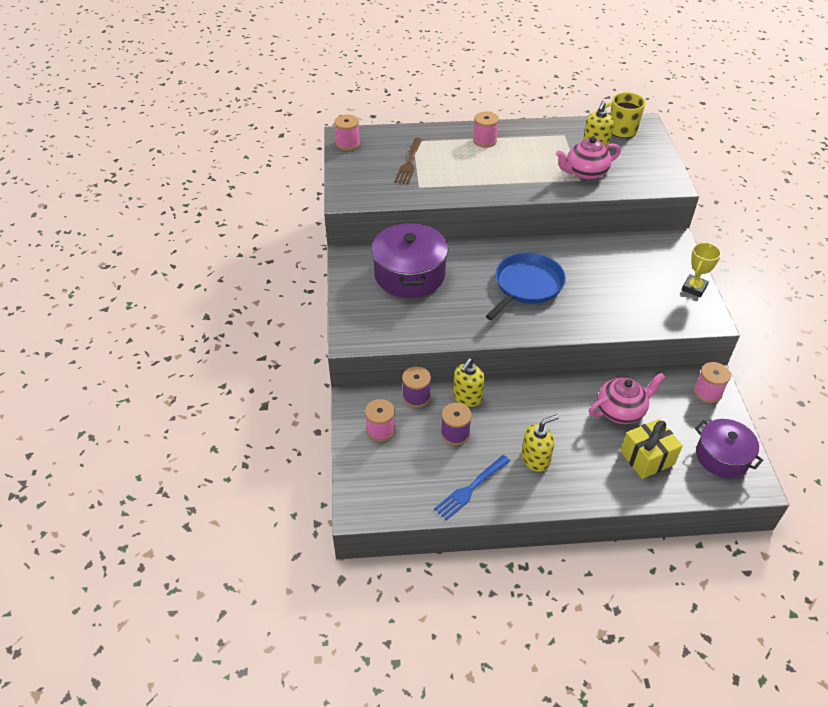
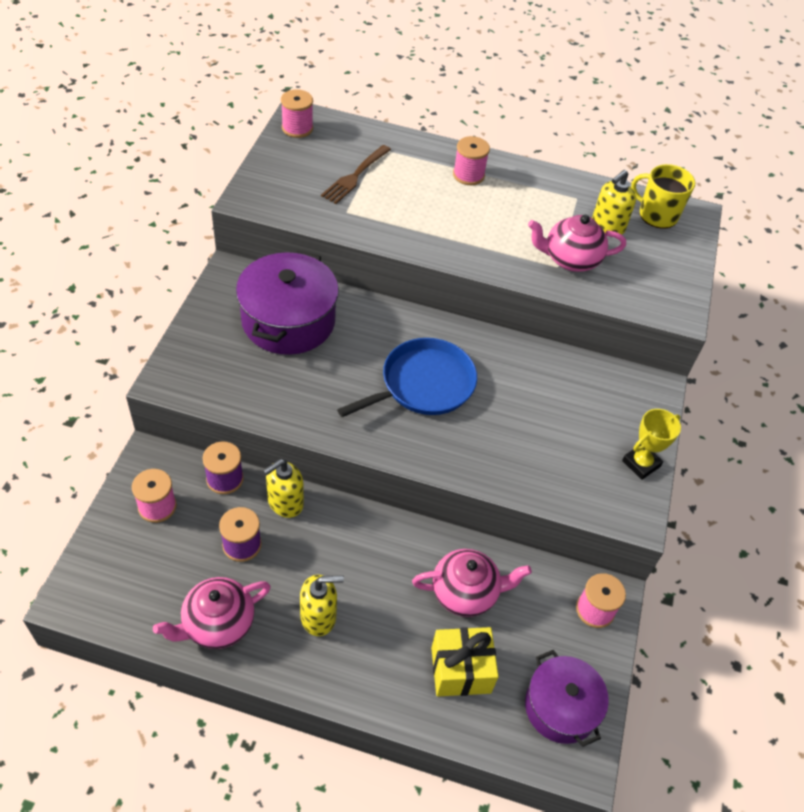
camera: 15 degrees right, 5 degrees up
blue fork [434,455,510,521] -> pink teapot [153,577,271,649]

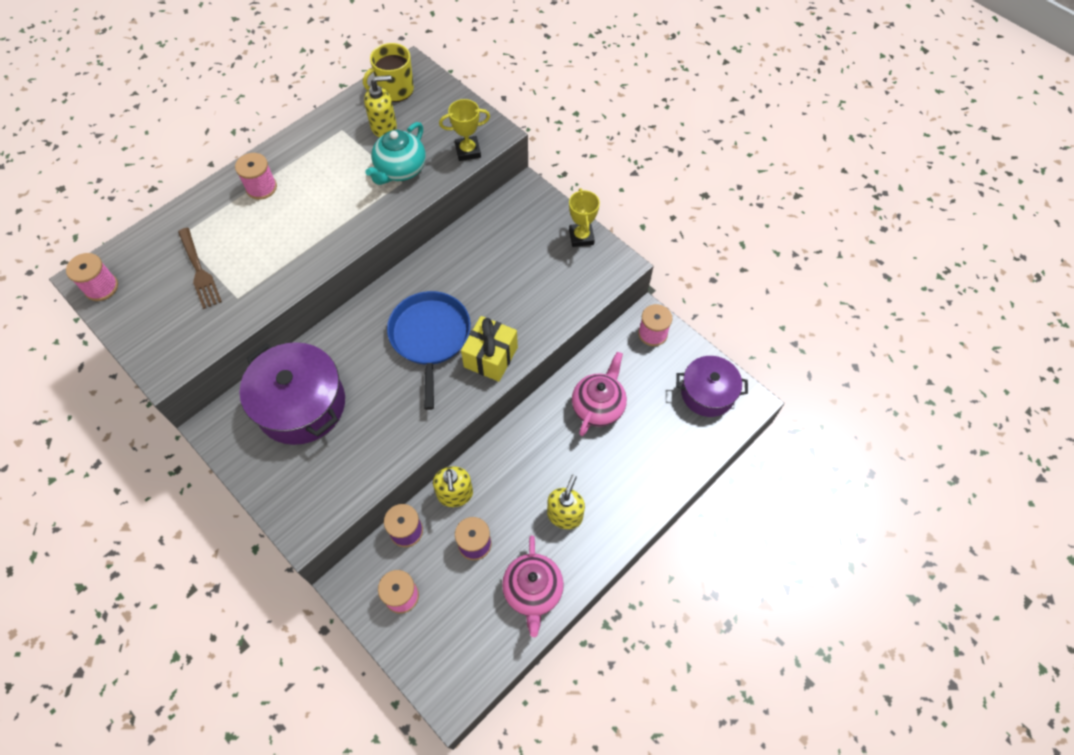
camera: 55 degrees left, 10 degrees up
yellow gift [431,627,499,696] -> yellow gift moved to [461,316,518,382]
pink teapot [528,215,626,272] -> turquoise teapot [365,122,426,185]
yellow soap dispenser [592,170,636,235] -> yellow soap dispenser turned 90 degrees counterclockwise [364,75,397,137]
none -> yellow trophy [439,99,490,161]

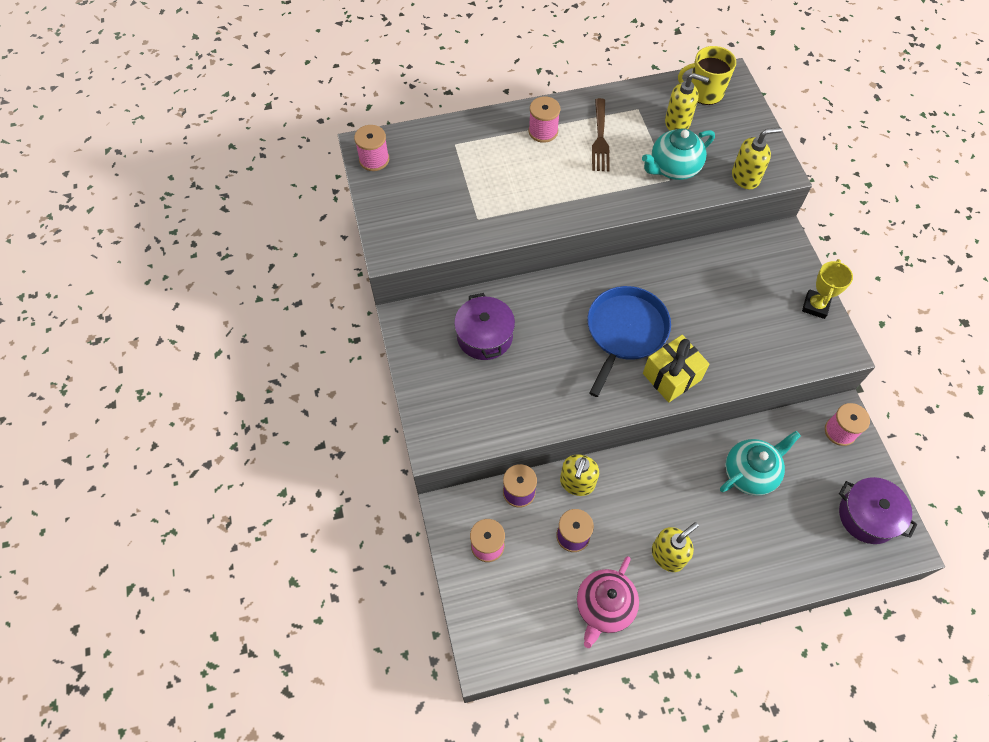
camera: 30 degrees right, 0 degrees up
brown fork [178,228,222,309] -> brown fork moved to [592,98,610,171]
purple pot [239,342,345,445] -> purple pot [454,293,515,360], size x0.66
yellow trophy [439,99,490,161] -> yellow soap dispenser [732,127,782,189]
pink teapot [572,352,627,436] -> turquoise teapot [720,431,801,496]

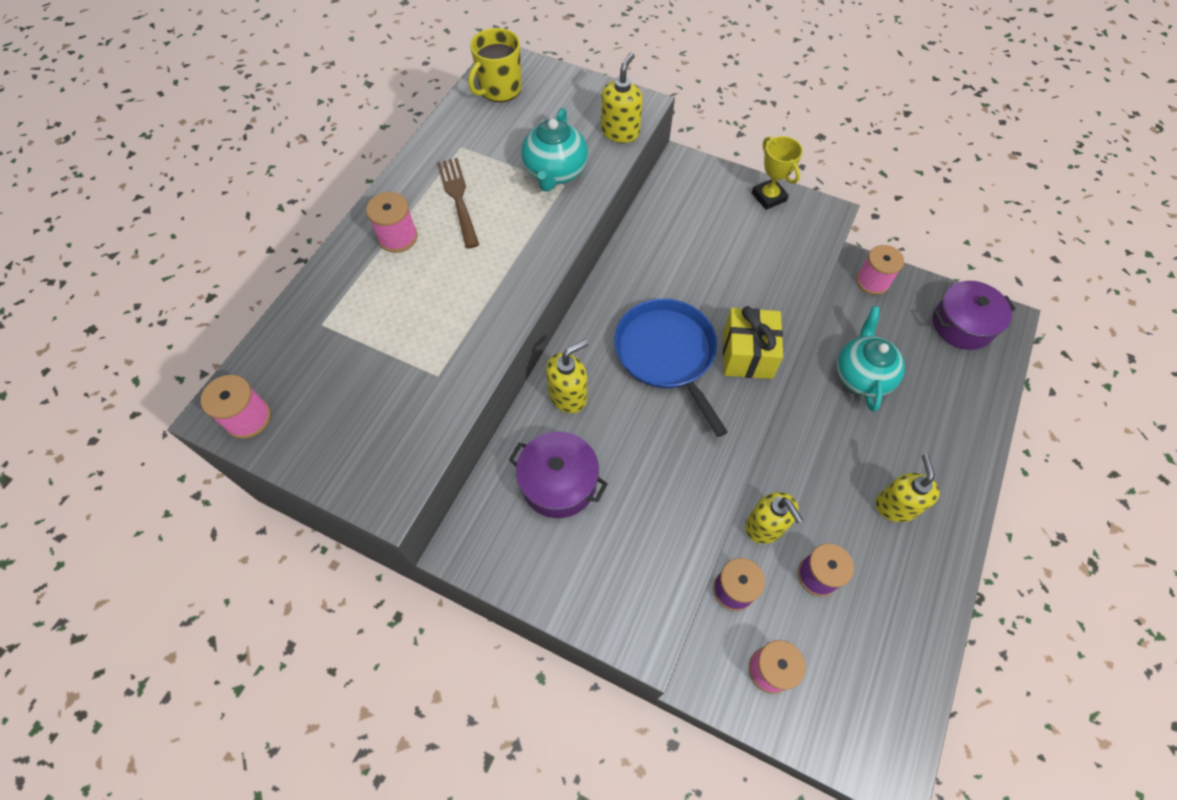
camera: 50 degrees left, 0 degrees up
pink teapot [577,556,639,648] -> none
brown fork [592,98,610,171] -> brown fork turned 150 degrees counterclockwise [437,158,479,249]
yellow soap dispenser [665,73,709,130] -> yellow soap dispenser moved to [546,339,588,413]

